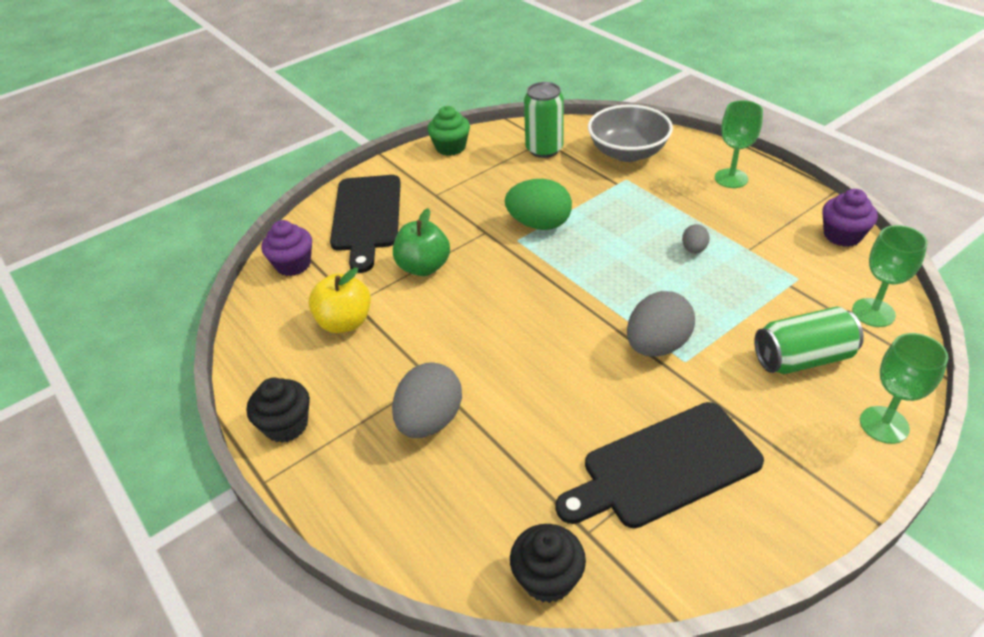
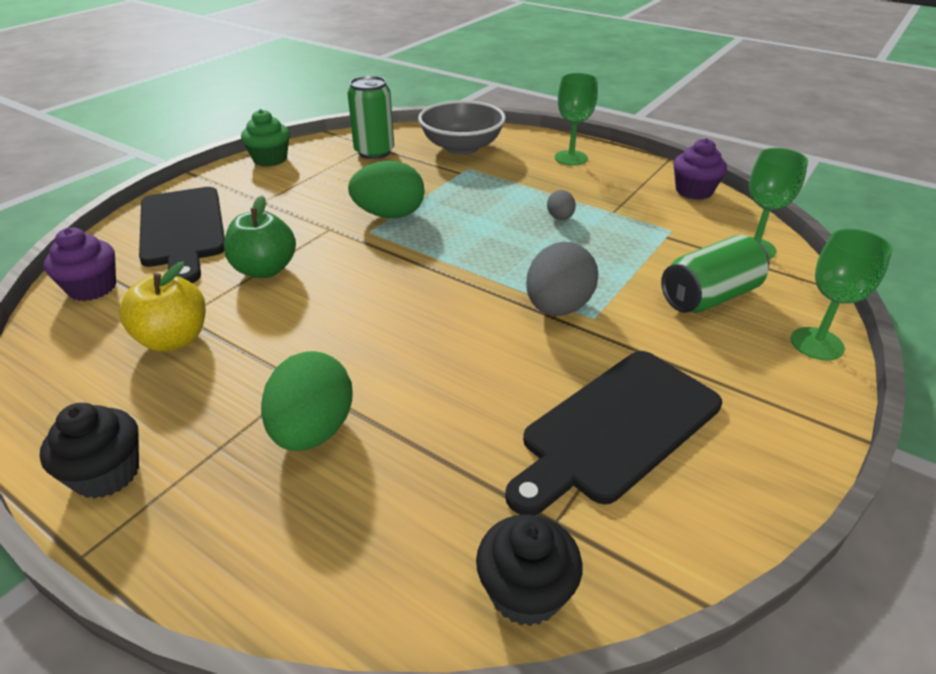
camera: 20 degrees left, 5 degrees down
grey egg [392,362,462,438] -> green egg [261,351,353,451]

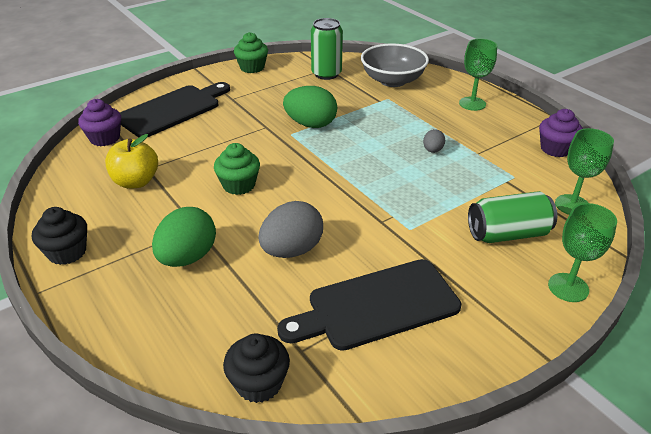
camera: 20 degrees right, 0 degrees up
black cutting board [139,187,225,283] -> black cutting board turned 135 degrees counterclockwise [119,82,230,137]
green apple [224,196,296,278] -> none
grey egg [526,242,598,316] -> grey egg moved to [258,201,323,258]
none -> green cupcake [214,143,260,195]

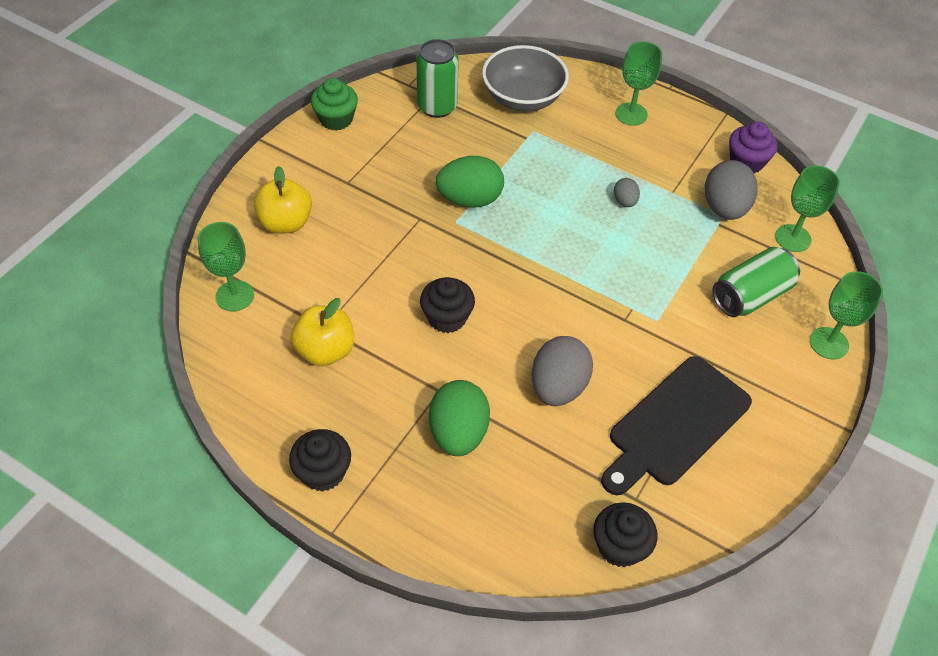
camera: 25 degrees left, 15 degrees up
purple cupcake [78,99,121,146] -> green goblet [198,222,254,311]
black cutting board [119,82,230,137] -> yellow apple [254,166,312,234]
green cupcake [214,143,260,195] -> black cupcake [420,277,475,333]
none -> grey egg [705,160,757,220]

